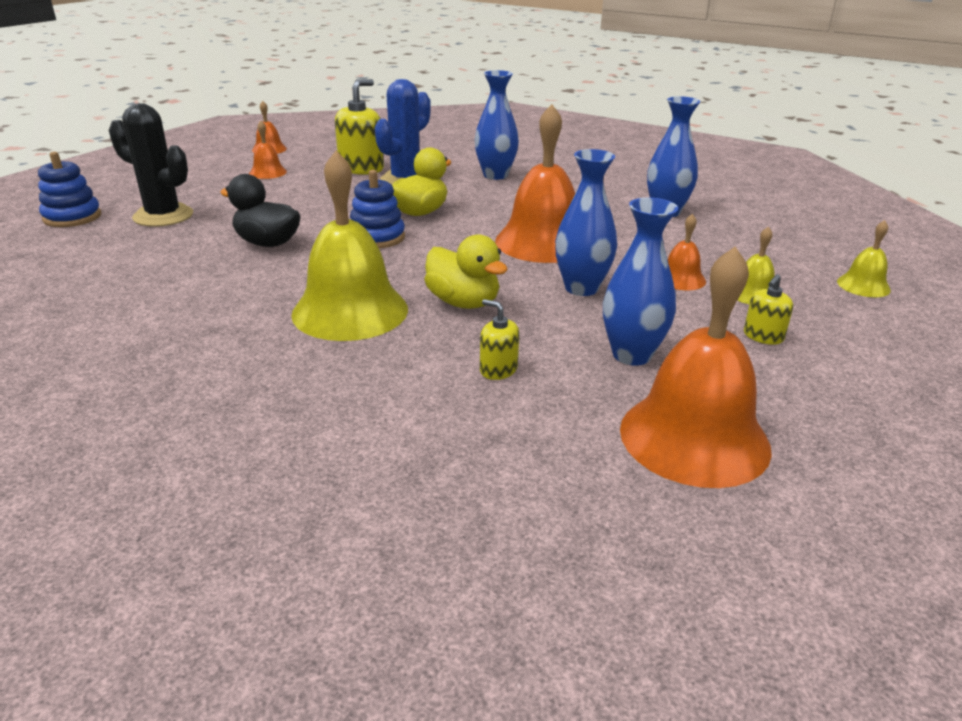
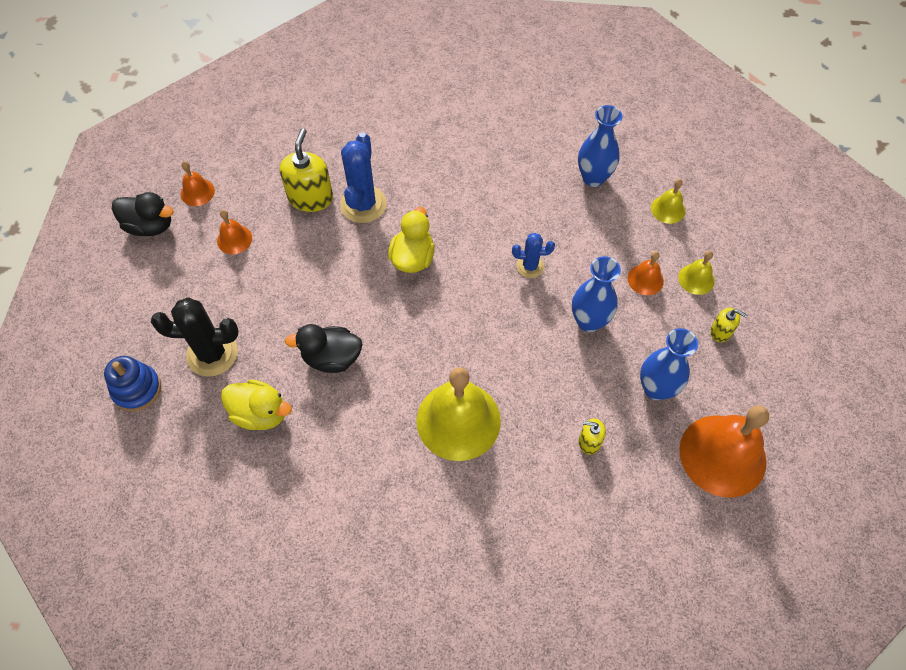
camera: 25 degrees left, 30 degrees up
blue stacking toy [350,170,405,248] -> none
yellow duck [424,234,508,309] -> yellow duck moved to [221,380,292,430]
blue vase [475,70,519,180] -> none
orange bell [495,104,575,263] -> blue cactus [512,233,555,278]
yellow soap dispenser [744,274,793,345] -> yellow soap dispenser turned 75 degrees counterclockwise [710,308,747,342]
yellow bell [837,220,891,297] -> yellow bell moved to [651,179,686,224]
none -> black duck [112,192,174,236]

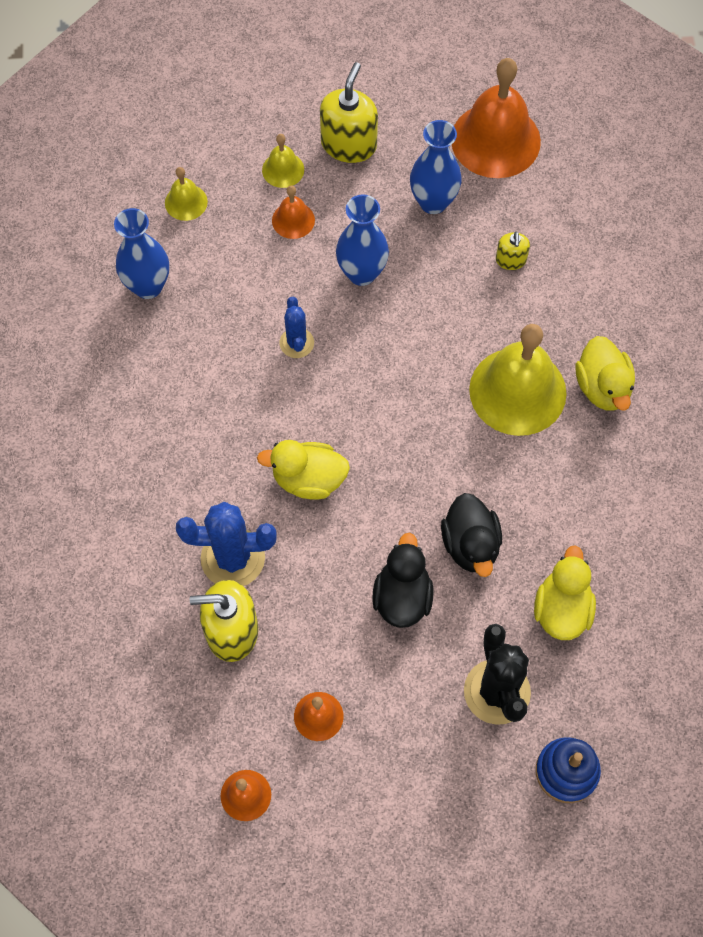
camera: 100 degrees left, 5 degrees up
black duck [112,192,174,236] -> black duck moved to [372,533,433,628]
yellow soap dispenser [710,308,747,342] -> yellow soap dispenser [320,62,378,163], size x1.89
none -> yellow duck [575,336,635,411]

